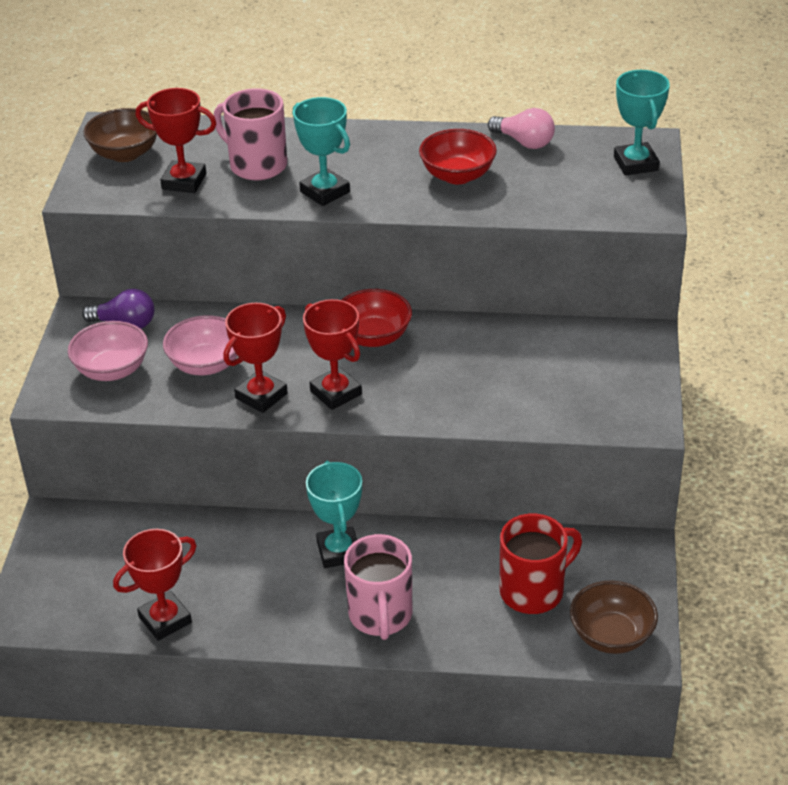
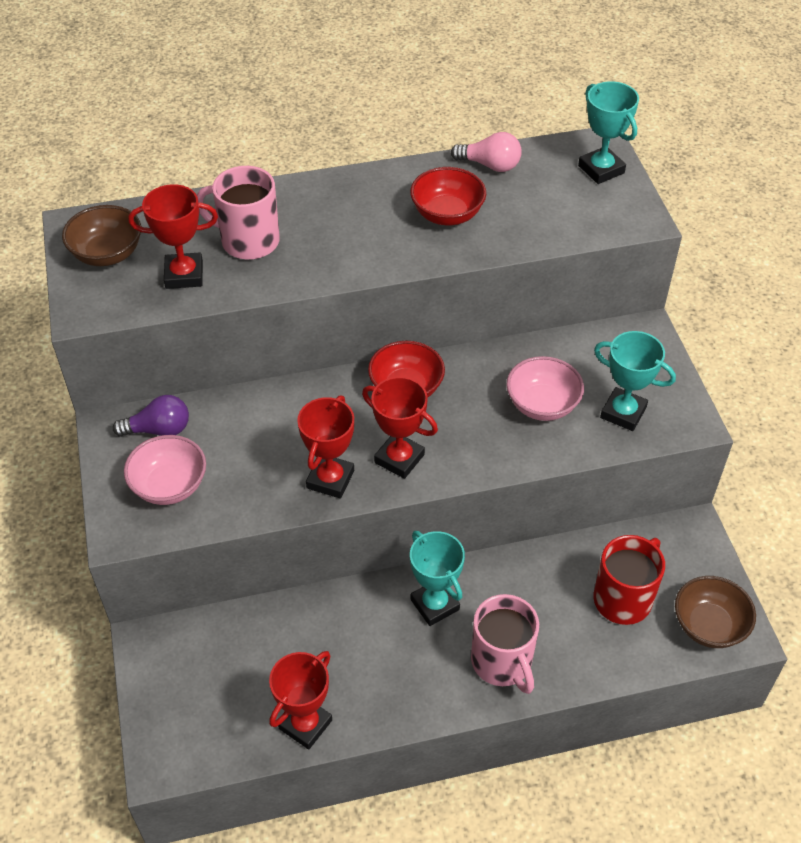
camera: 20 degrees left, 10 degrees up
pink bowl [163,315,237,375] -> pink bowl moved to [506,356,584,421]
turquoise trophy [293,97,350,206] -> turquoise trophy moved to [594,331,676,431]

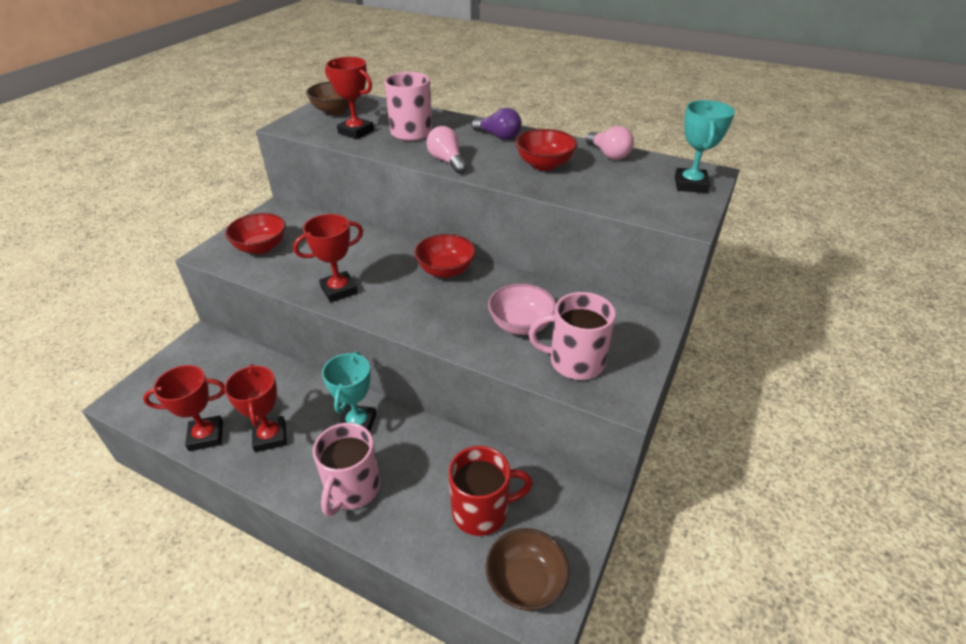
camera: 40 degrees right, 10 degrees down
purple light bulb [113,395,189,437] -> purple light bulb moved to [471,108,522,140]
pink bowl [124,435,206,505] -> red bowl [225,213,286,254]
red trophy [362,377,438,479] -> red trophy moved to [224,364,287,452]
turquoise trophy [594,331,676,431] -> pink mug [529,292,616,380]
none -> pink light bulb [426,126,467,173]

